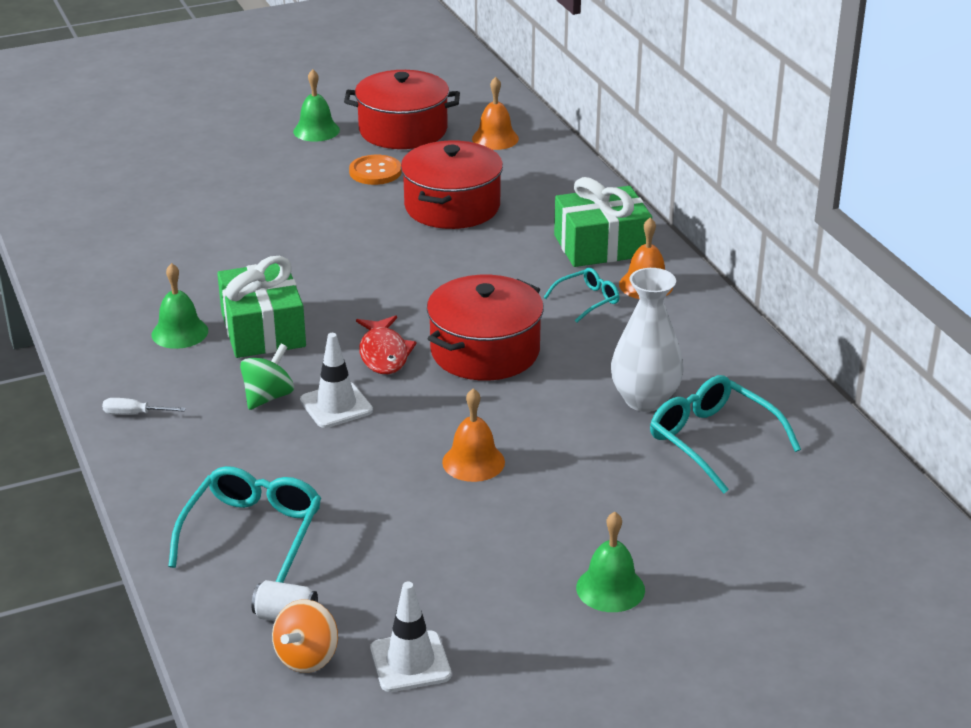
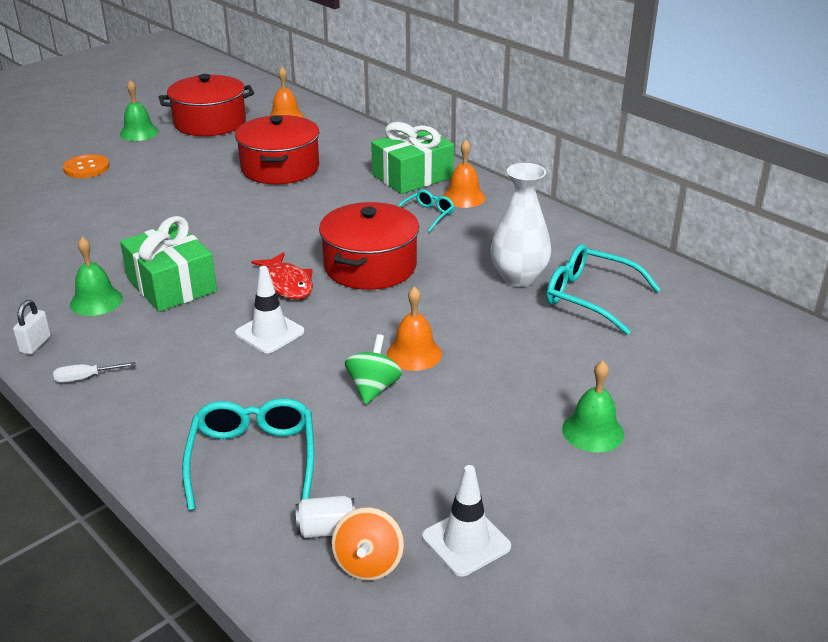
camera: 20 degrees left, 0 degrees up
green spinning top [240,344,294,410] -> green spinning top moved to [345,334,402,405]
orange button [349,155,402,185] -> orange button moved to [63,154,109,178]
none -> white padlock [13,300,51,355]

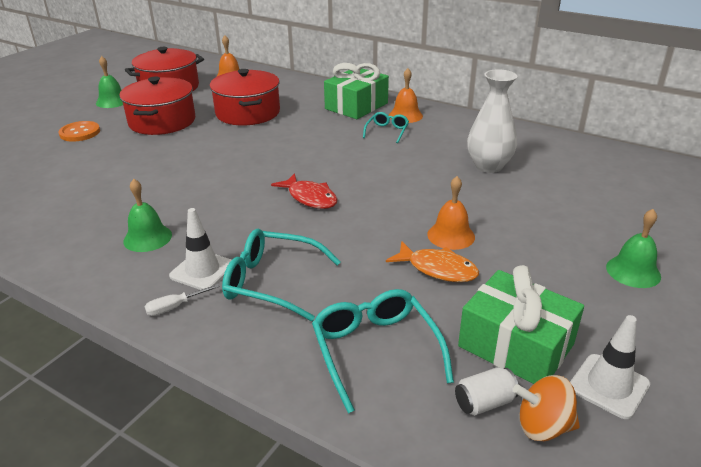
camera: 15 degrees left, 0 degrees up
white padlock [13,300,51,355] -> none
green gift [120,216,217,312] -> green gift moved to [458,265,584,384]
white traffic cone [235,266,304,353] -> white traffic cone moved to [169,208,232,290]
red pot [319,202,419,290] -> red pot moved to [119,76,195,135]
orange spinning top [332,507,404,581] -> orange spinning top turned 105 degrees clockwise [513,375,580,441]
green spinning top [345,334,402,405] -> orange fish [386,241,479,282]
turquoise glasses [546,244,661,335] -> turquoise glasses moved to [222,229,341,321]

